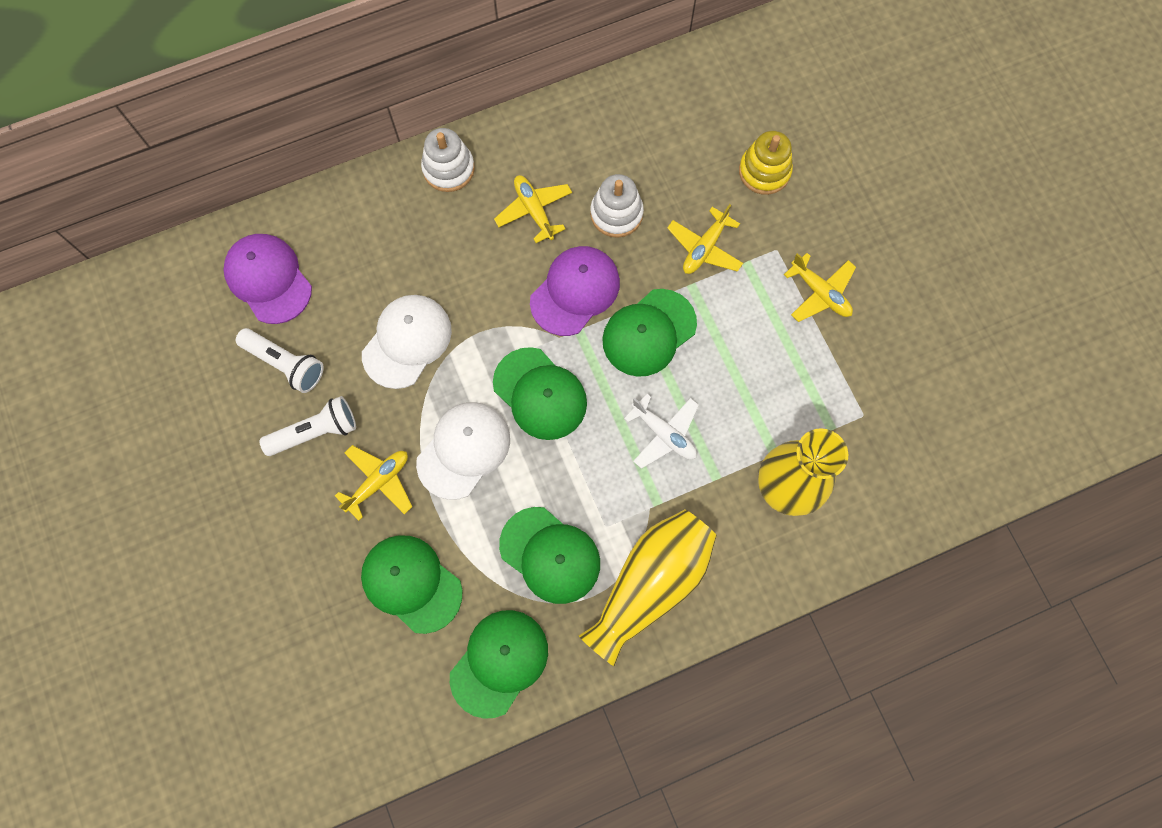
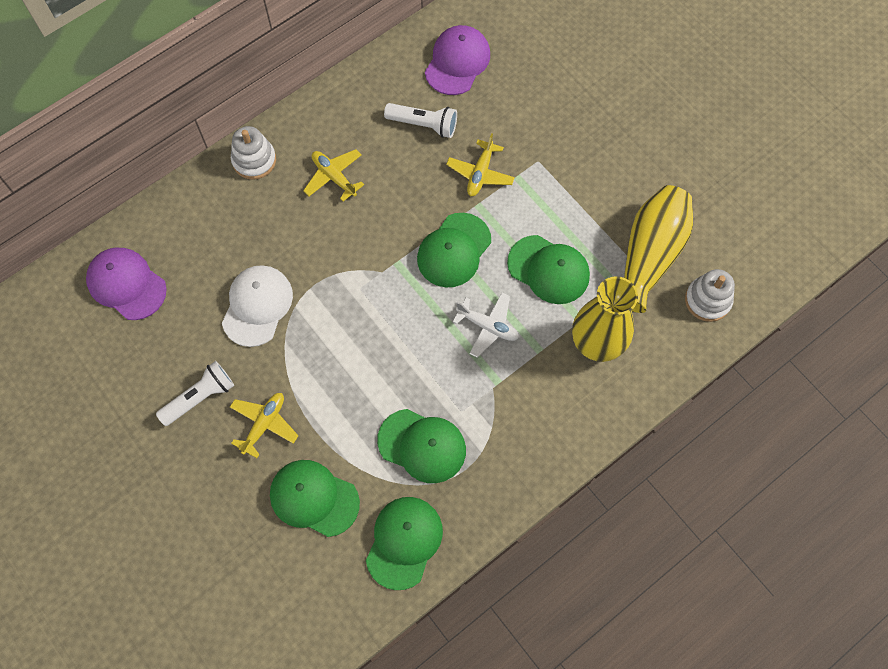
camera: 15 degrees left, 5 degrees down
white flashlight [236,328,324,393] -> white flashlight moved to [384,103,457,138]
white cap [416,402,510,500] -> none
green cap [493,347,587,440] -> green cap moved to [507,235,590,304]
purple cap [530,246,620,336] -> purple cap moved to [425,25,490,95]
yellow vase [579,509,717,666] -> yellow vase moved to [624,185,693,313]
white stacking toy [590,174,644,238] -> white stacking toy moved to [685,269,735,322]
yellow stacking toy [739,131,793,195] -> none
yellow plane [784,253,856,322] -> none

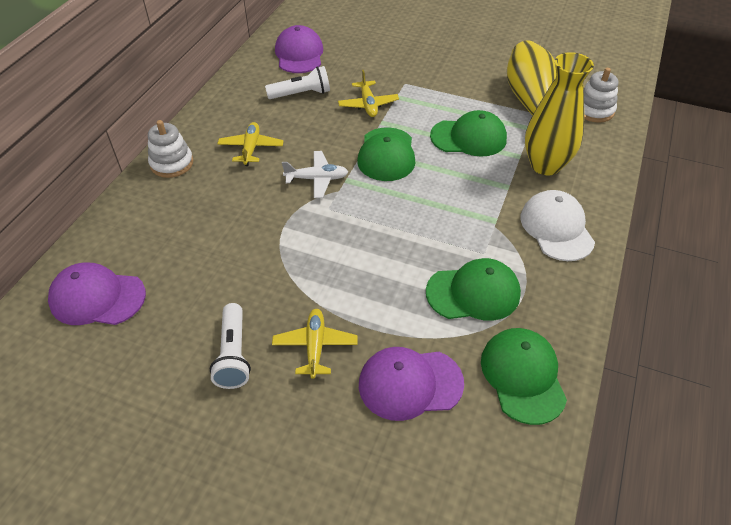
camera: 30 degrees left, 20 degrees down
white flashlight [156,361,234,426] -> white flashlight turned 150 degrees clockwise [210,303,251,389]
white cap [222,265,293,347] -> white cap moved to [520,190,595,261]
green cap [270,460,360,537] -> purple cap [359,347,464,421]
yellow plane [303,149,364,202] -> yellow plane turned 75 degrees clockwise [217,122,284,166]
white plane [453,293,519,358] -> white plane moved to [282,151,348,198]

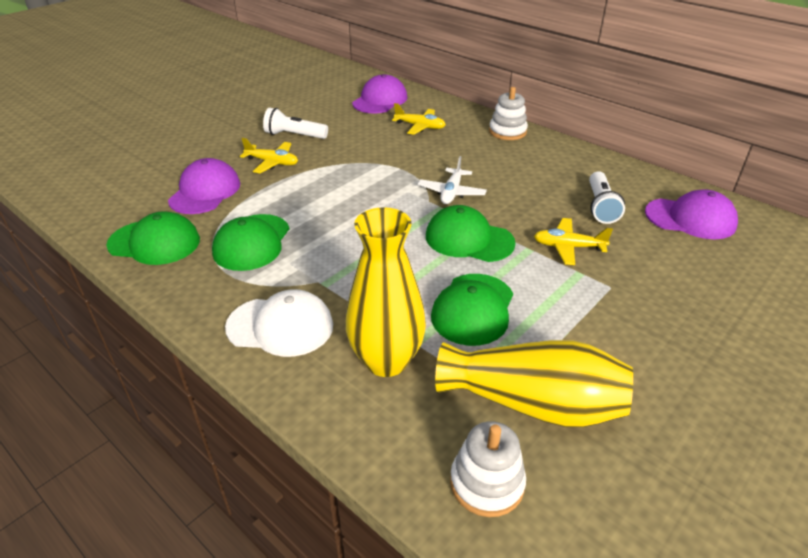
camera: 110 degrees right, 10 degrees down
yellow plane [217,122,284,166] -> yellow plane moved to [392,103,446,135]

